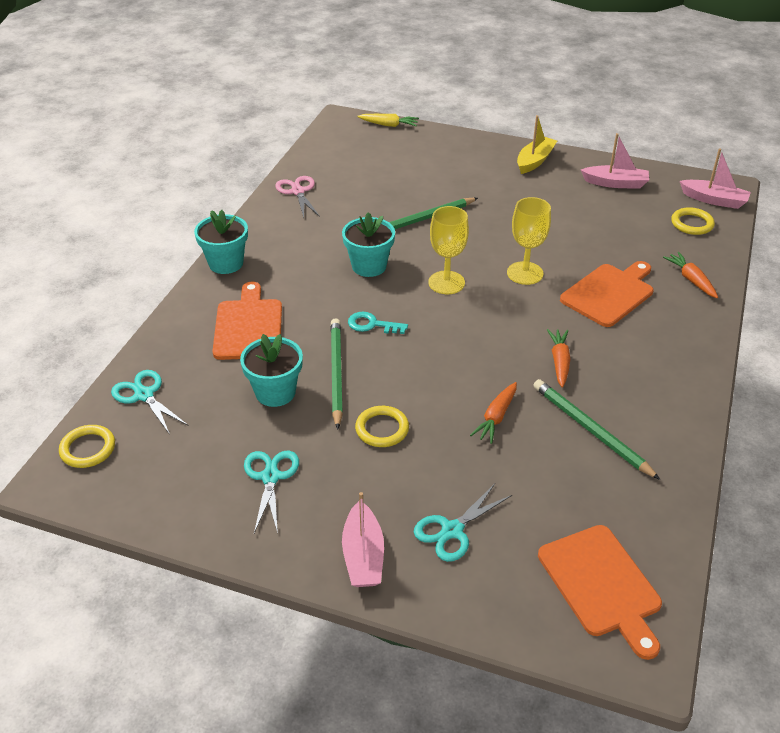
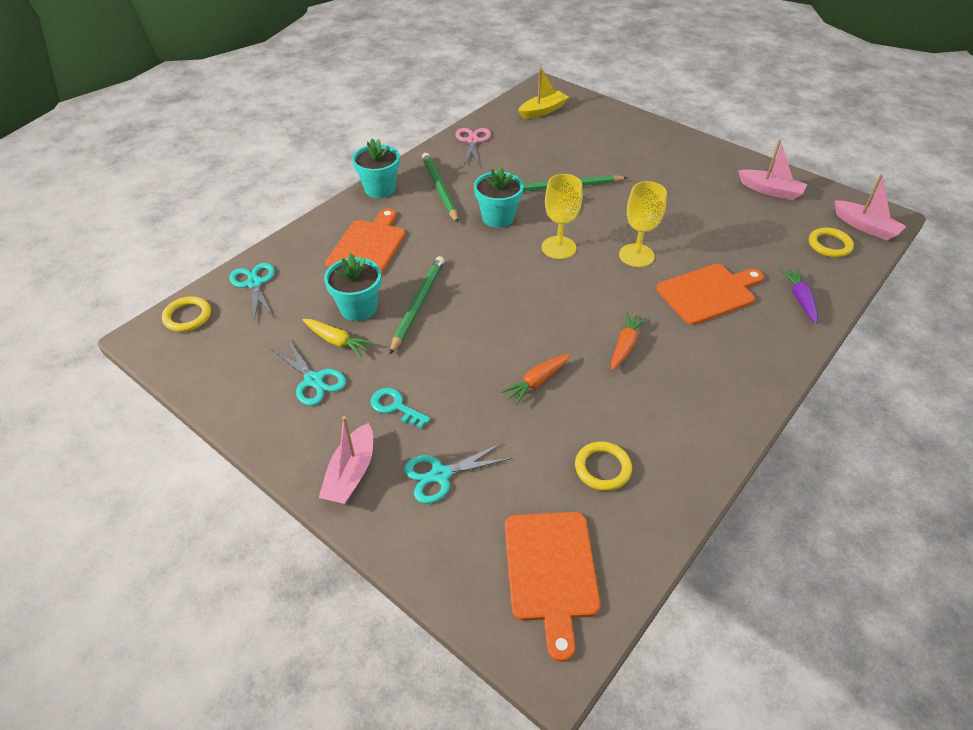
camera: 20 degrees right, 5 degrees up
turquoise scissors [244,451,299,534] -> turquoise scissors turned 120 degrees clockwise [271,339,346,406]
turquoise key [348,312,408,334] -> turquoise key moved to [370,388,431,428]
yellow ring [355,406,409,447] -> yellow ring moved to [575,441,632,491]
yellow carrot [357,114,419,127] -> yellow carrot moved to [303,319,374,357]
yellow boat [517,115,557,174] -> yellow boat moved to [518,67,569,119]
green pencil [533,379,660,480] -> green pencil moved to [422,153,458,223]
orange carrot [663,252,718,298] -> purple carrot [780,269,818,323]

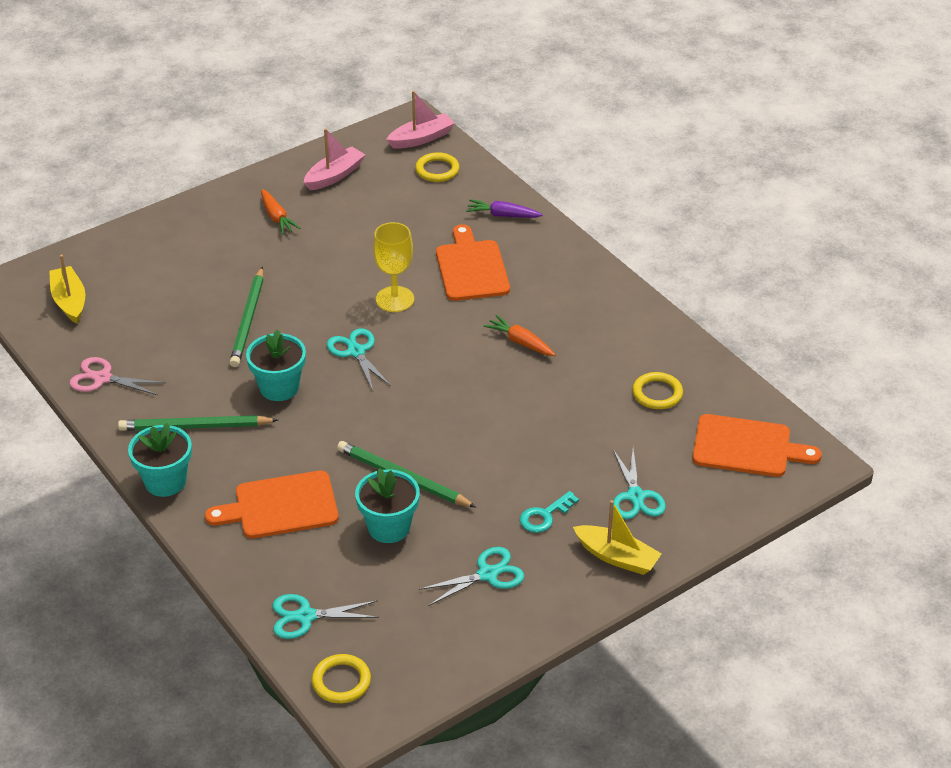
camera: 75 degrees left, 5 degrees down
yellow carrot [303,319,374,357] -> none
pink boat [319,416,373,504] -> yellow boat [573,500,662,575]
orange cutting board [326,208,405,275] -> orange cutting board turned 45 degrees counterclockwise [205,471,339,539]
orange carrot [501,354,571,405] -> orange carrot moved to [261,189,301,235]
yellow goblet [542,174,582,259] -> turquoise scissors [327,328,391,391]

